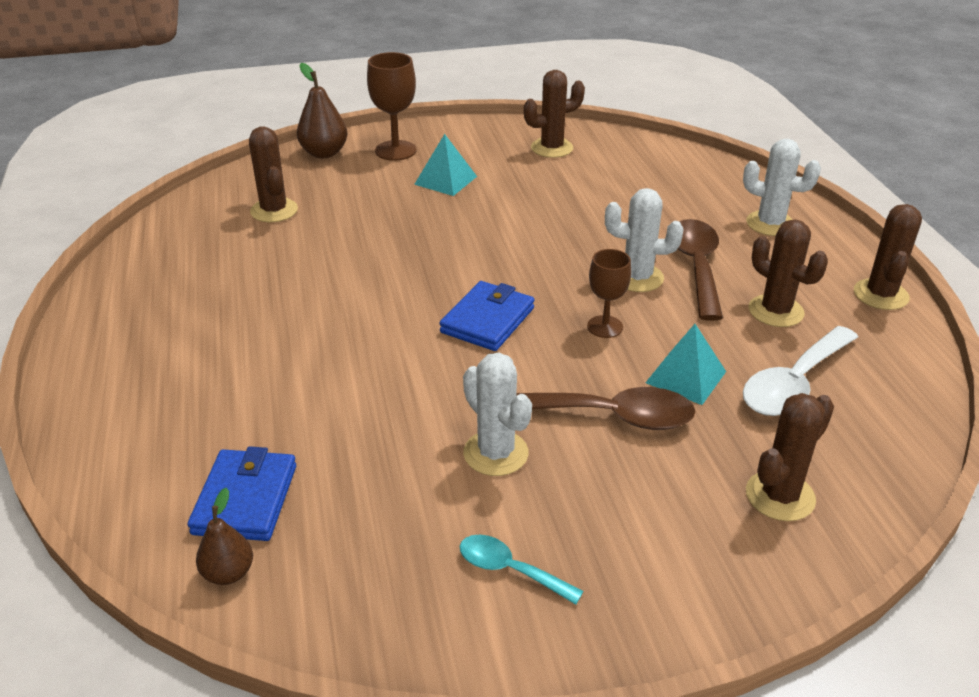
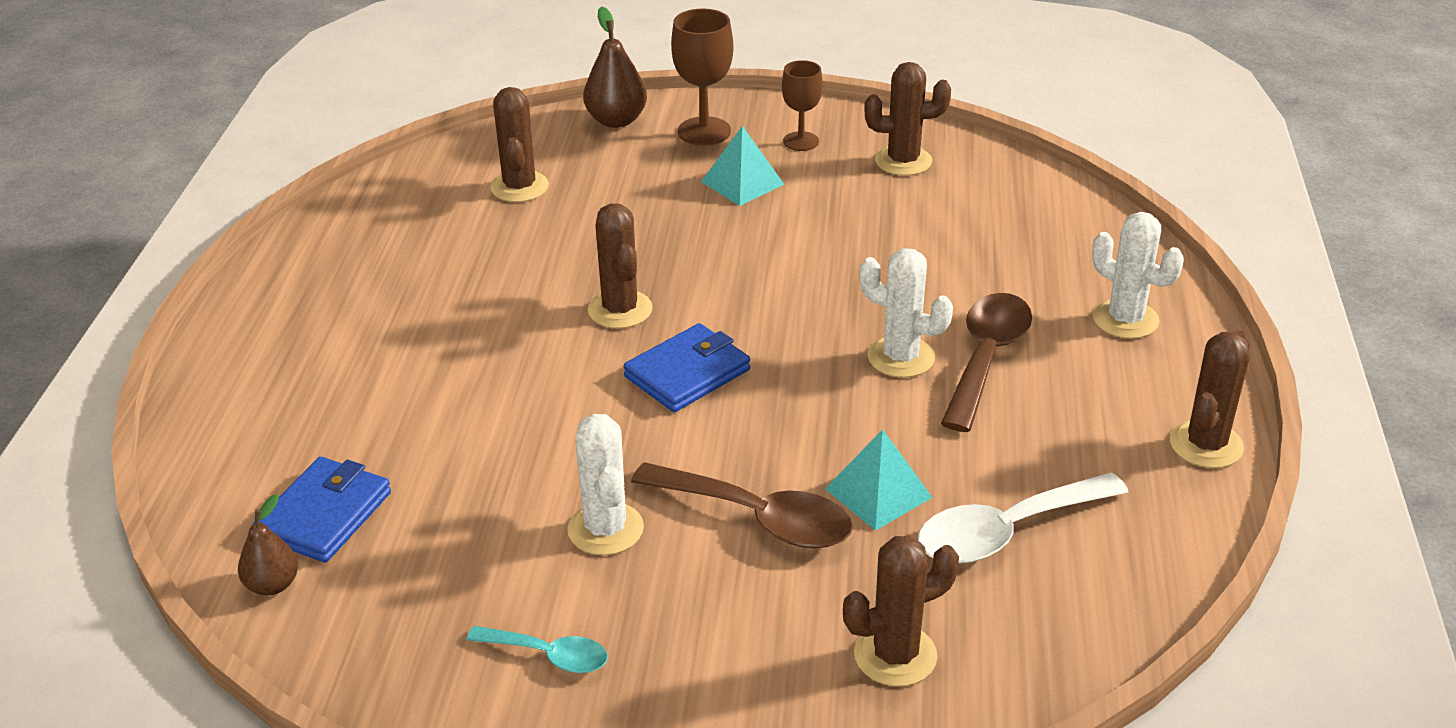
camera: 20 degrees right, 0 degrees up
turquoise spoon [460,535,584,605] -> turquoise spoon turned 150 degrees clockwise [467,626,608,673]
brown goblet [587,249,631,338] -> brown goblet moved to [782,60,823,151]
brown cactus [749,219,828,327] -> brown cactus moved to [588,203,653,328]

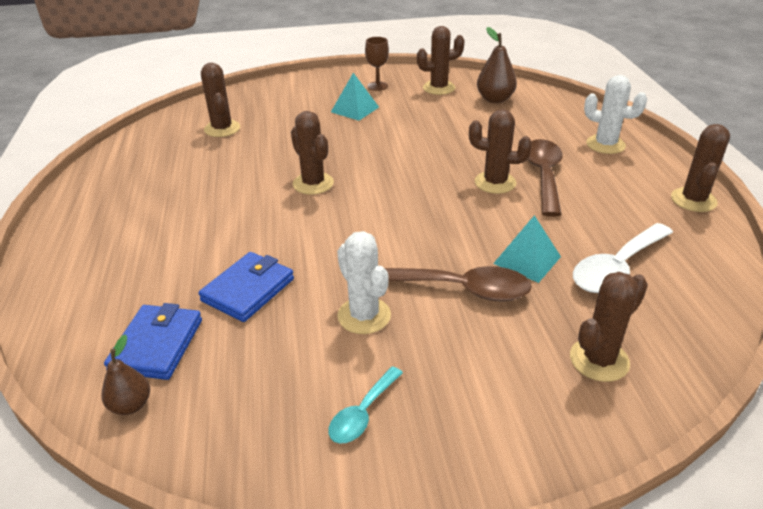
camera: 15 degrees left, 0 degrees up
turquoise spoon [467,626,608,673] -> turquoise spoon turned 120 degrees clockwise [328,366,403,444]
brown pear [583,6,647,128] -> brown pear moved to [477,27,517,103]
blue wallet [624,323,750,412] -> blue wallet moved to [199,252,294,322]
brown goblet [671,9,733,146] -> none
white cactus [859,248,953,378] -> brown cactus [469,109,532,194]

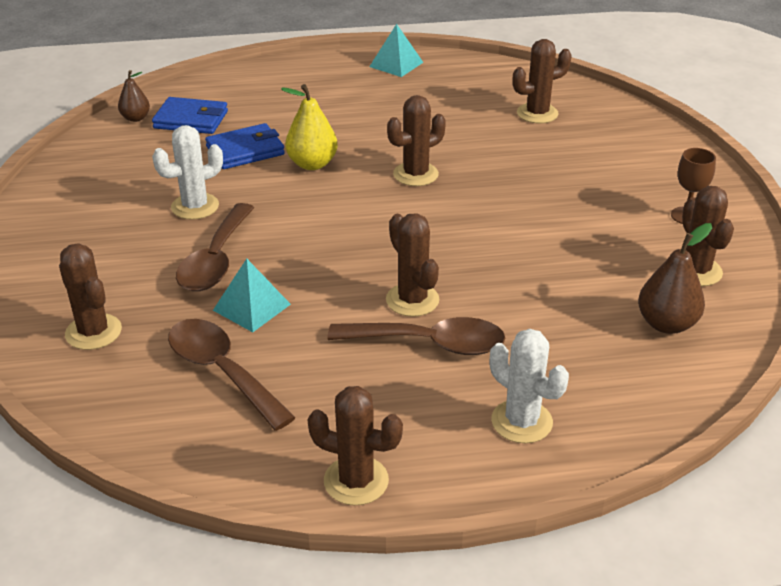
camera: 90 degrees right, 0 degrees up
blue wallet [199,252,294,322] -> blue wallet turned 60 degrees counterclockwise [205,123,285,169]
turquoise spoon [328,366,403,444] -> none
turquoise pyramid [331,73,379,121] -> turquoise pyramid moved to [369,24,424,77]
brown cactus [469,109,532,194] -> brown cactus turned 45 degrees counterclockwise [386,213,439,317]
white spoon [573,223,673,293] -> brown spoon [168,319,296,431]
white cactus [584,75,647,154] -> white cactus turned 75 degrees counterclockwise [490,329,569,443]
none -> yellow pear [281,84,338,170]

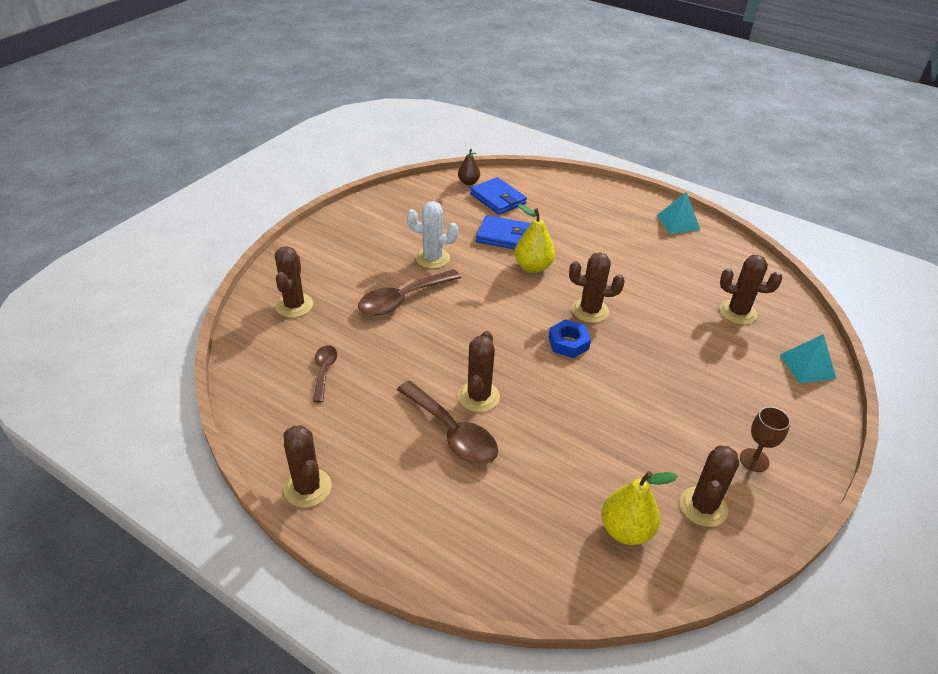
camera: 40 degrees right, 5 degrees up
brown spoon [168,319,296,431] -> brown spoon [313,345,337,403], size x0.57
turquoise pyramid [213,259,291,332] -> turquoise pyramid moved to [780,334,837,383]
white cactus [490,329,569,443] -> none
brown pear [638,223,712,334] -> yellow pear [601,471,678,545]
none -> blue nut [549,319,591,358]

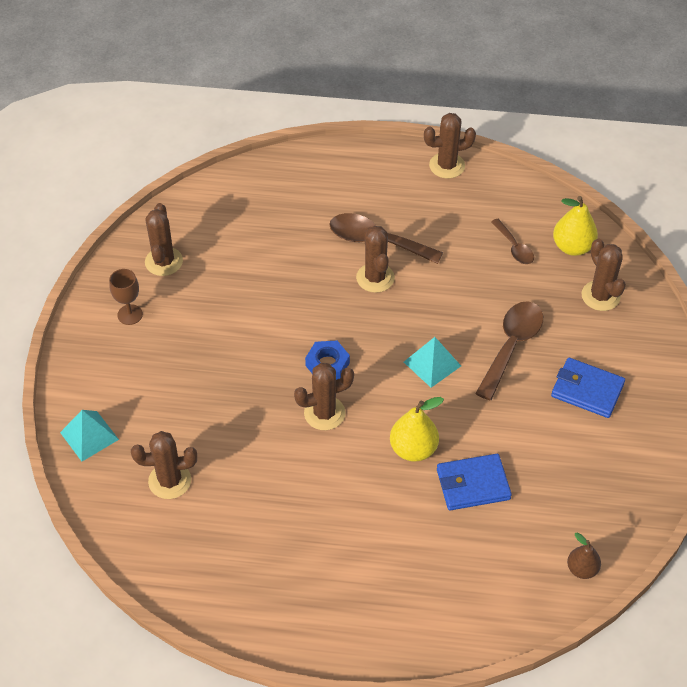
camera: 155 degrees right, 10 degrees up
brown cactus [283,425,332,508] -> brown cactus turned 45 degrees counterclockwise [424,113,476,179]
white cactus [407,201,458,269] -> none
blue wallet [470,177,527,215] -> blue wallet moved to [551,358,625,418]
yellow pear [601,471,678,545] -> yellow pear moved to [553,196,598,256]
turquoise pyramid [657,192,700,234] -> turquoise pyramid moved to [404,337,461,388]

